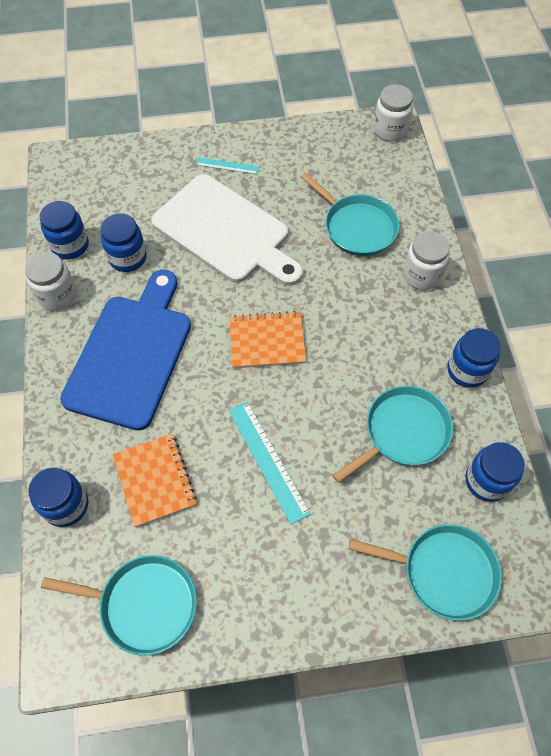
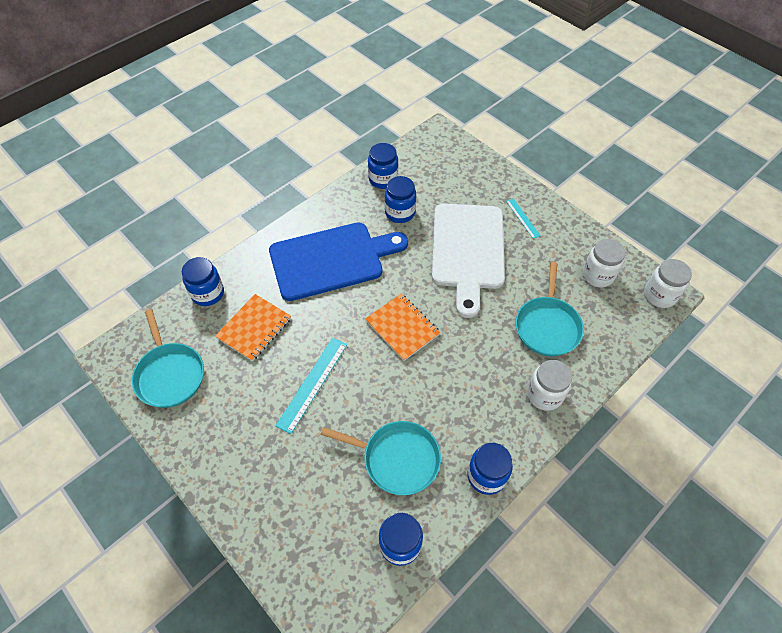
camera: 55 degrees right, 5 degrees down
white jar [25,252,77,311] -> white jar moved to [582,239,625,288]
turquoise pan [349,524,502,621] -> none

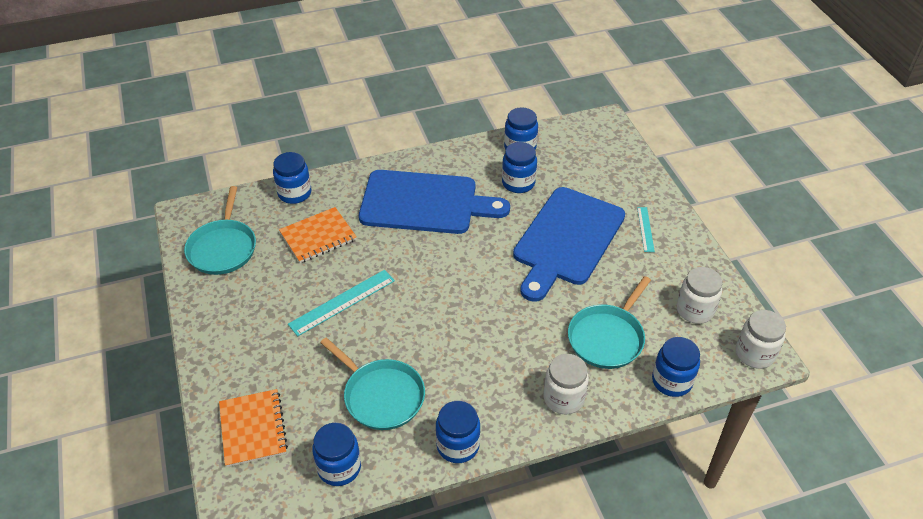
camera: 25 degrees right, 10 degrees down
orange notebook [365,294,441,361] -> orange notebook moved to [219,389,288,467]
white cutting board [432,203,505,318] -> blue cutting board [513,187,625,302]
none -> blue jar [652,337,700,397]

